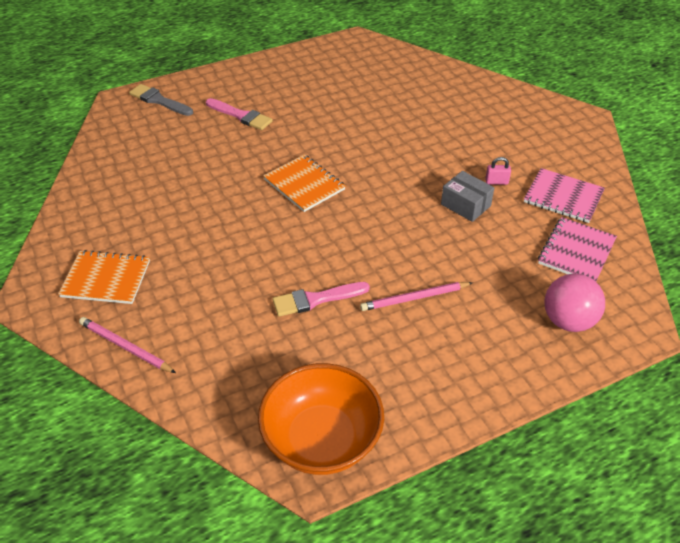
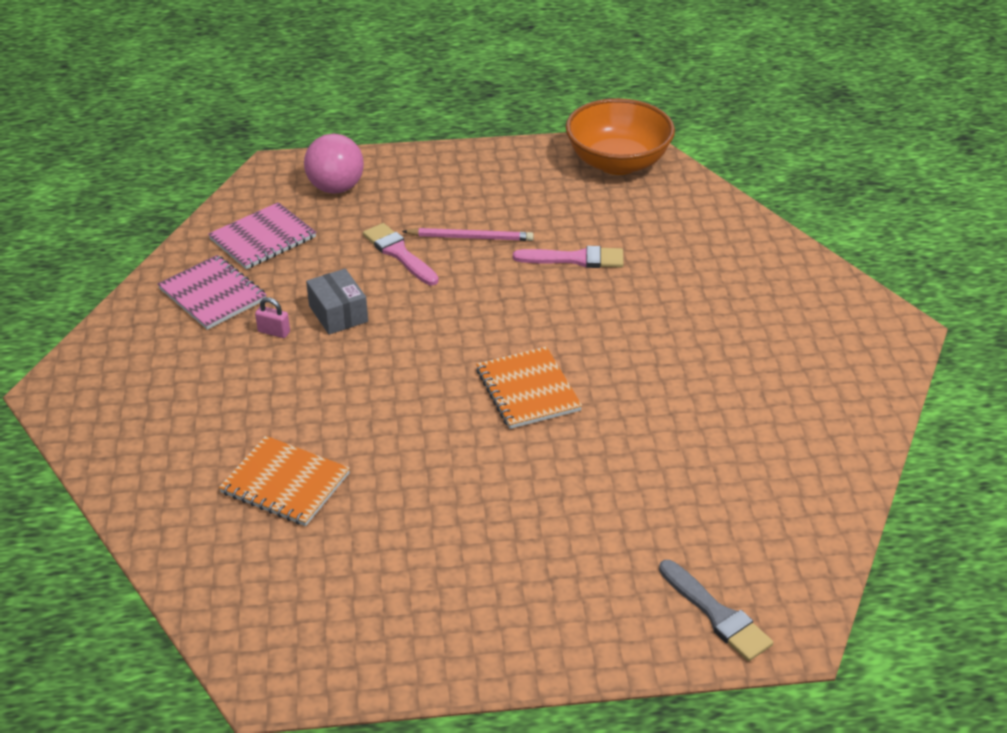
camera: 160 degrees left, 5 degrees down
orange notebook [58,250,150,304] -> orange notebook moved to [219,436,350,526]
pink pencil [79,317,176,373] -> none
pink brush [206,98,273,130] -> pink brush moved to [363,223,439,285]

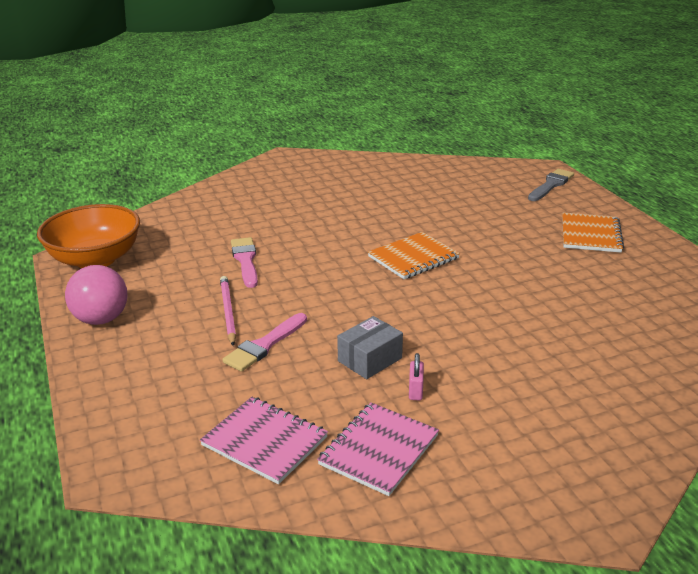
camera: 105 degrees left, 10 degrees down
orange notebook [219,436,350,526] -> orange notebook moved to [562,212,624,253]
pink ball [304,134,364,194] -> pink ball moved to [65,265,128,325]

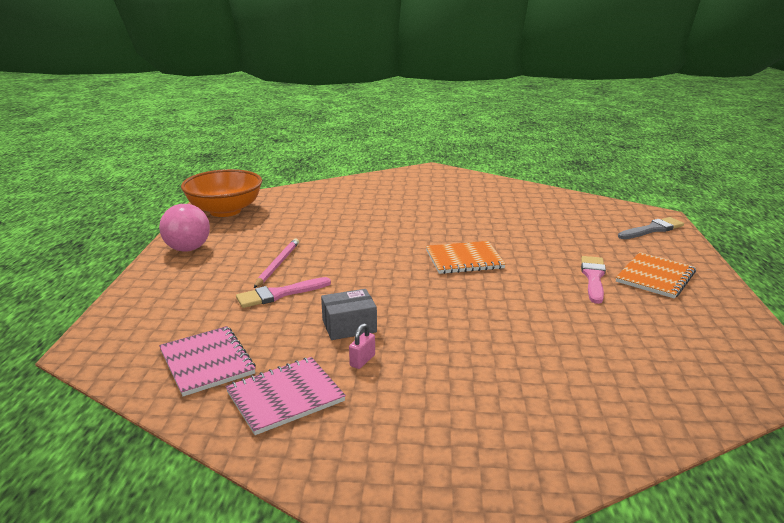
camera: 25 degrees right, 5 degrees down
pink brush [231,237,258,288] -> pink brush moved to [581,256,606,304]

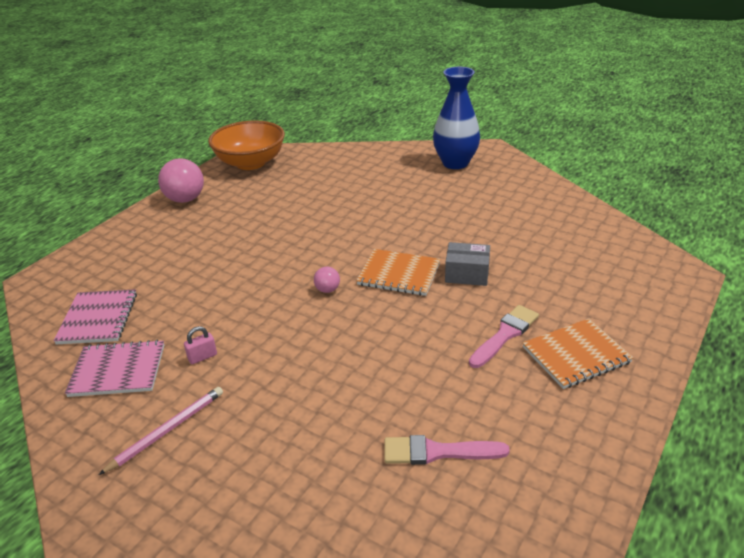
camera: 30 degrees right, 10 degrees up
pink brush [236,277,331,308] -> pink brush moved to [384,435,510,465]
pink pencil [254,239,299,288] -> pink pencil moved to [99,387,223,475]
grey box [321,289,377,340] -> grey box moved to [445,242,490,286]
grey brush [618,217,684,239] -> none
none -> pink ball [314,267,340,293]
none -> blue vase [433,67,480,169]

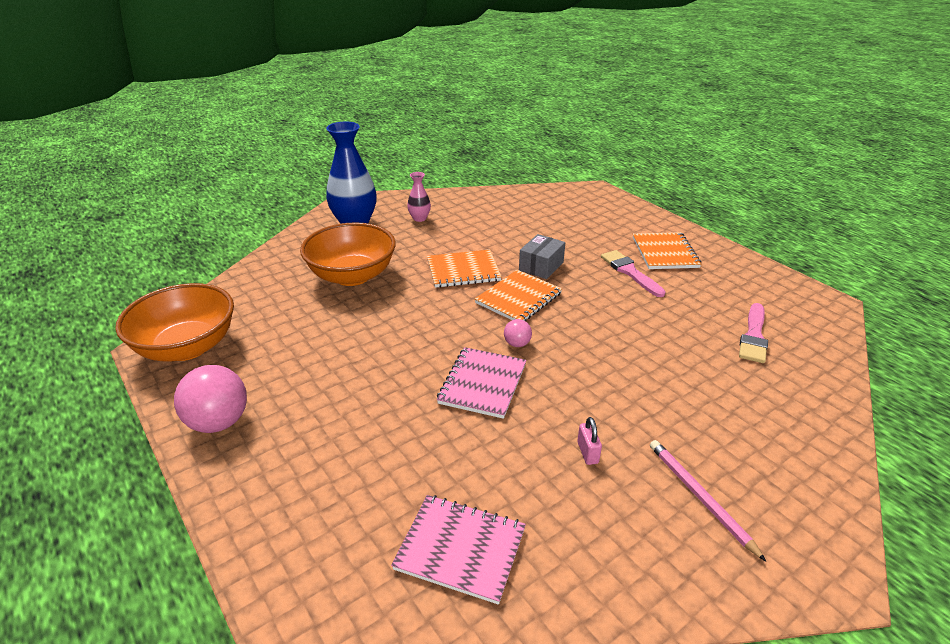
camera: 70 degrees left, 0 degrees up
pink notebook [65,340,164,397] -> pink notebook moved to [437,347,526,419]
none -> orange bowl [300,222,396,286]
none -> pink vase [407,172,431,222]
none -> orange notebook [427,250,502,288]

